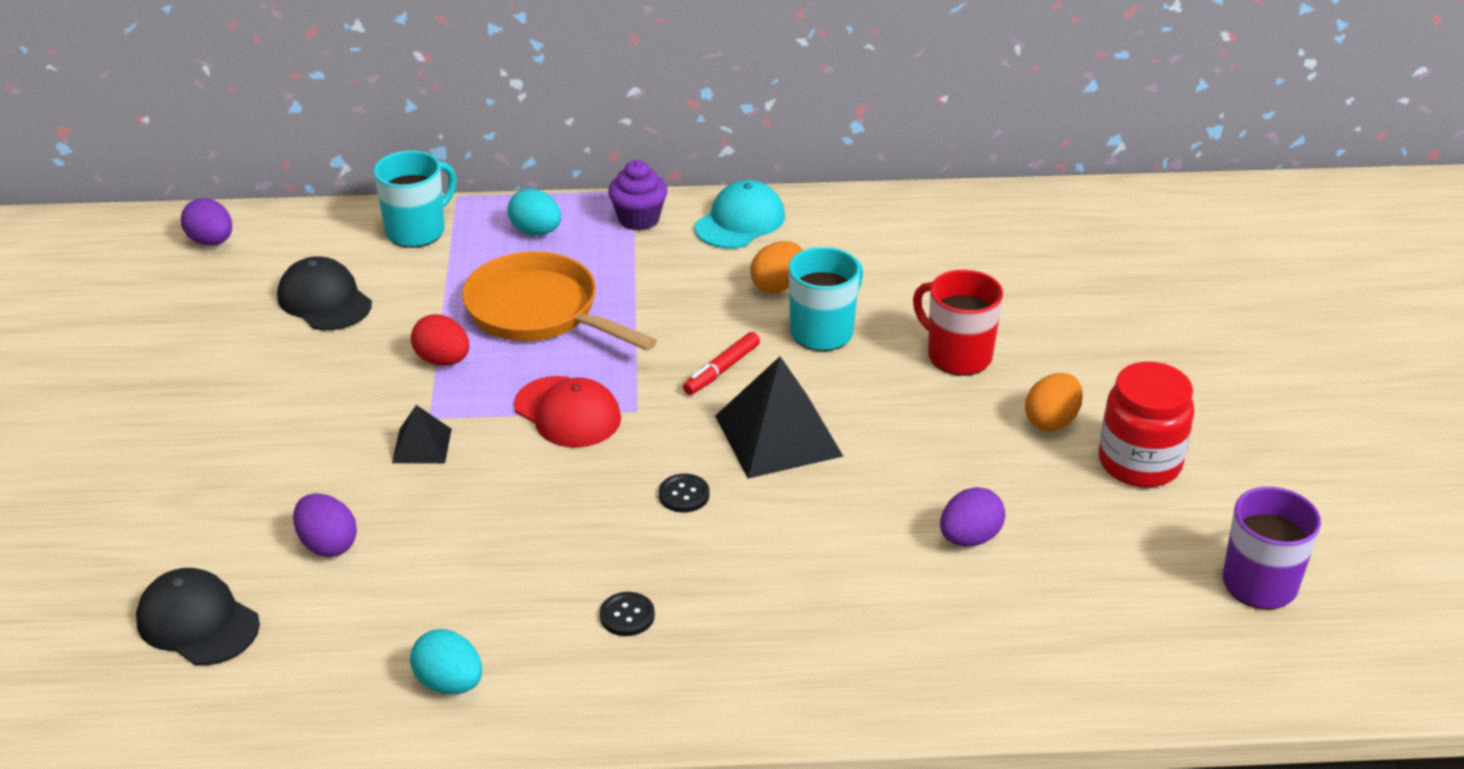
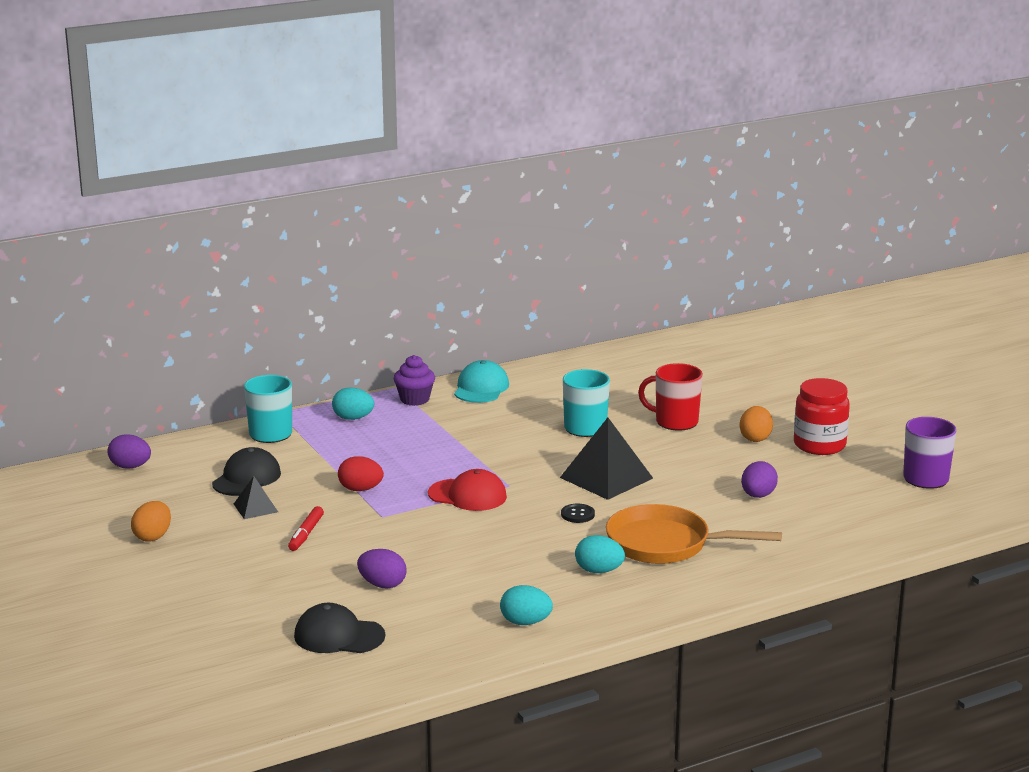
camera: 25 degrees left, 15 degrees down
black cap [277,256,372,330] -> black cap turned 90 degrees clockwise [212,447,281,496]
black pyramid [392,405,452,463] -> black pyramid moved to [234,476,278,519]
orange pan [462,251,657,351] -> orange pan moved to [606,504,782,564]
black button [600,592,655,636] -> turquoise egg [575,535,625,573]
red marker [683,332,760,395] -> red marker moved to [288,506,324,551]
orange egg [750,241,803,293] -> orange egg moved to [131,501,171,542]

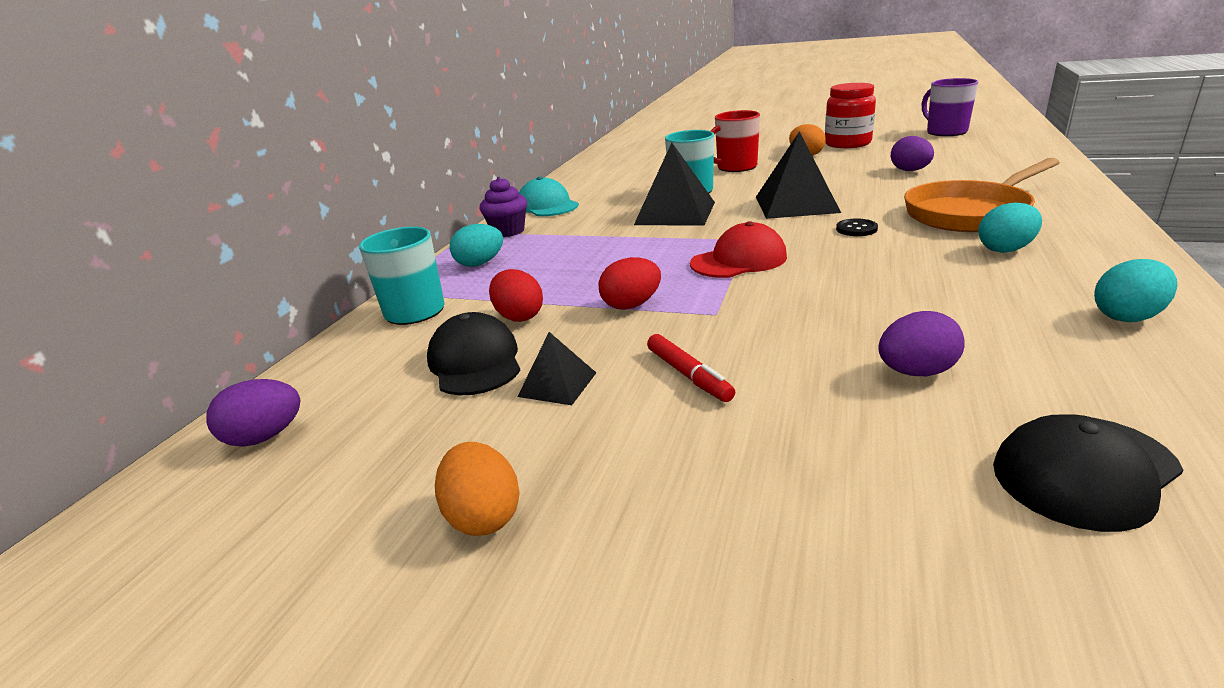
camera: 40 degrees left, 5 degrees up
none -> red egg [489,269,543,322]
none -> black pyramid [634,143,715,225]

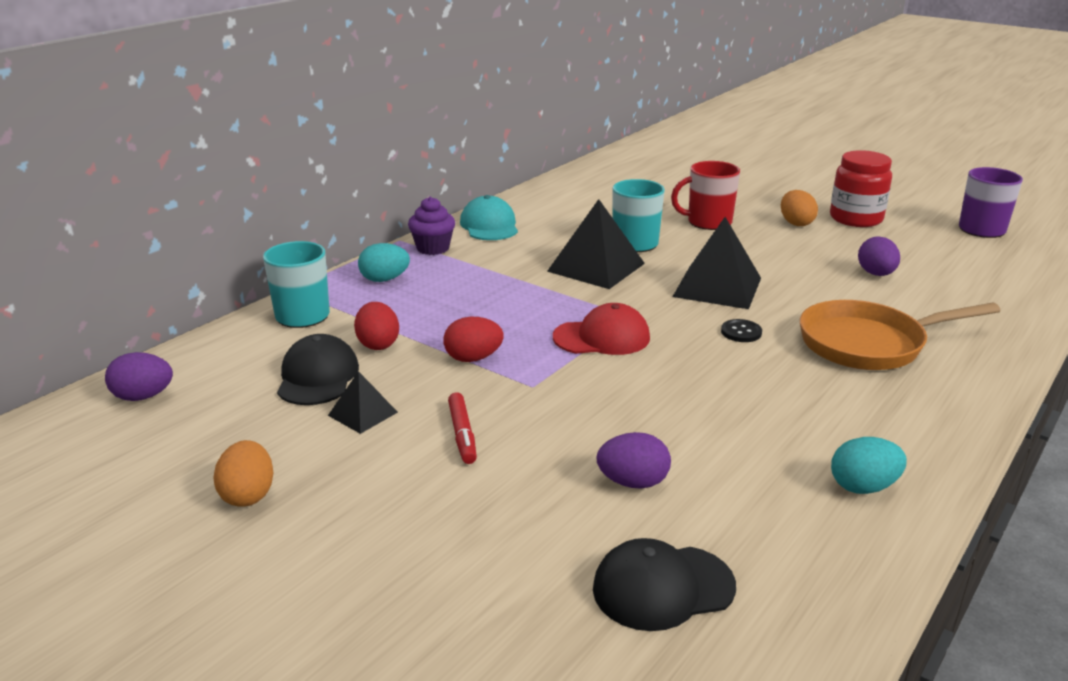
camera: 15 degrees right, 0 degrees up
turquoise egg [978,202,1042,253] -> none

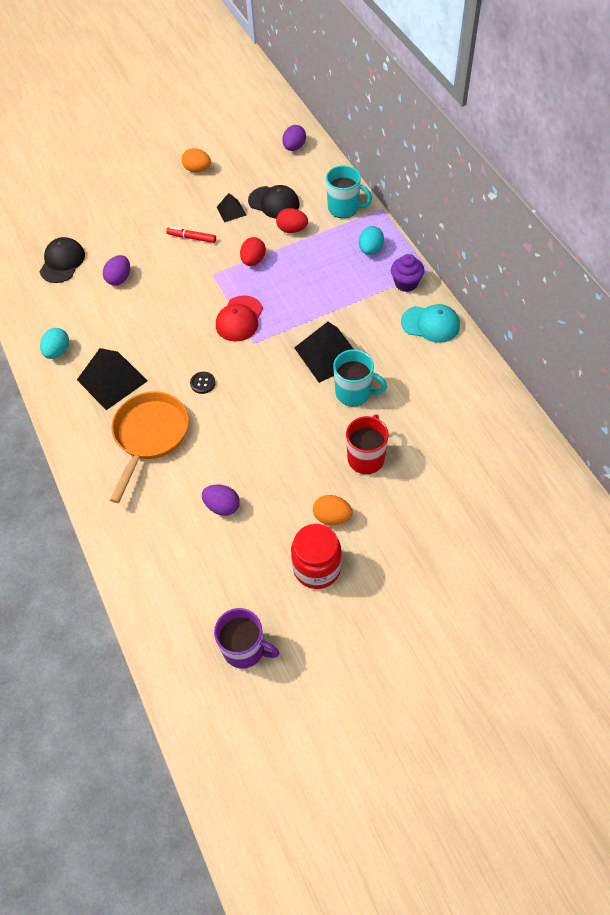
camera: 120 degrees right, 30 degrees up
black pyramid [672,217,761,309] -> black pyramid moved to [77,348,148,410]

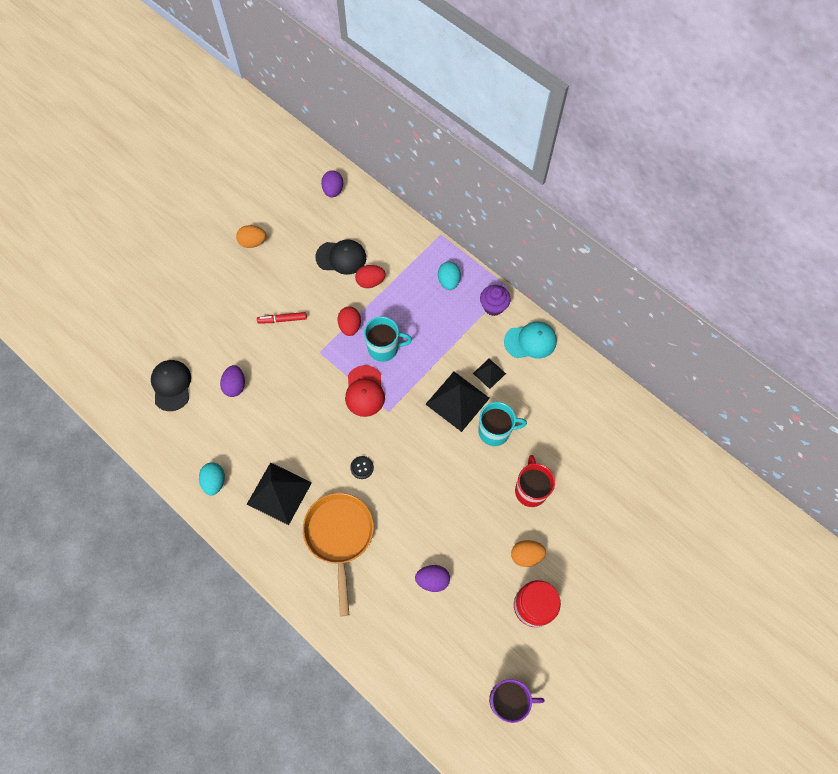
camera: 25 degrees left, 10 degrees up
black pyramid [217,193,246,222] -> black pyramid moved to [473,359,506,389]
turquoise mug [326,165,372,218] -> turquoise mug moved to [364,316,412,362]

